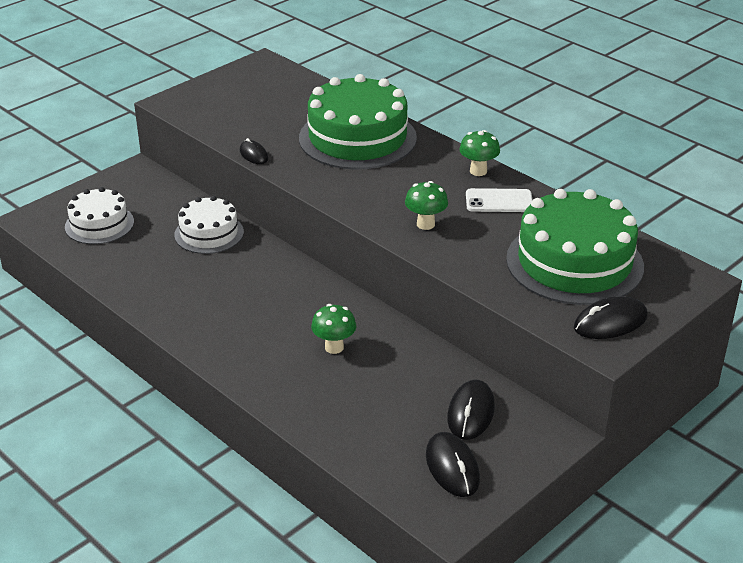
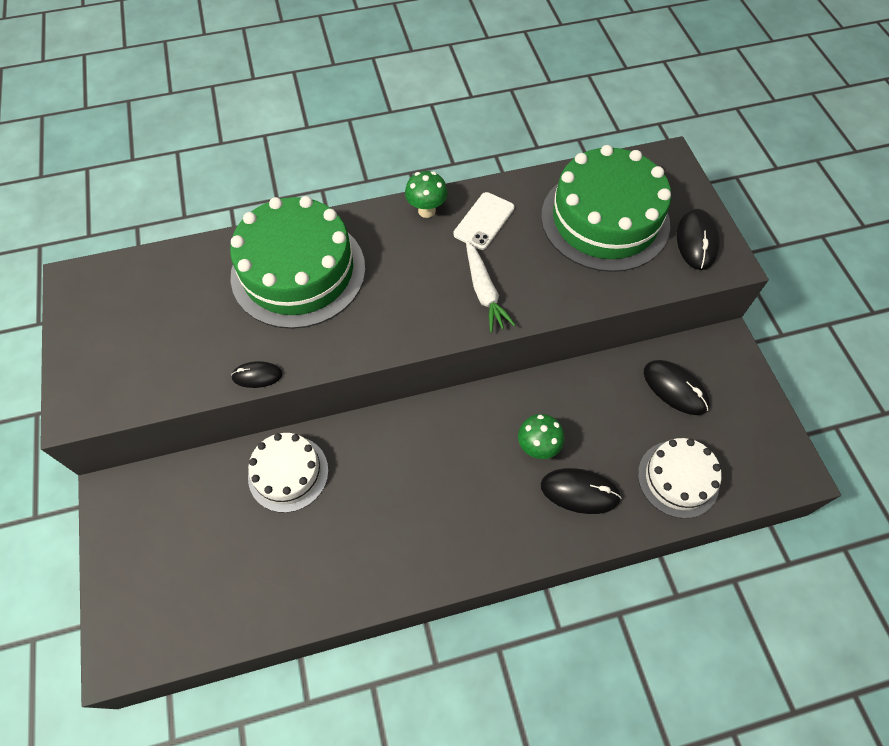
camera: 60 degrees left, 25 degrees up
white cake [65,187,134,244] -> white cake moved to [638,438,722,518]
green mushroom [405,181,448,230] -> white carrot [466,241,515,332]
black mouse [426,432,480,497] -> black mouse moved to [541,468,622,514]

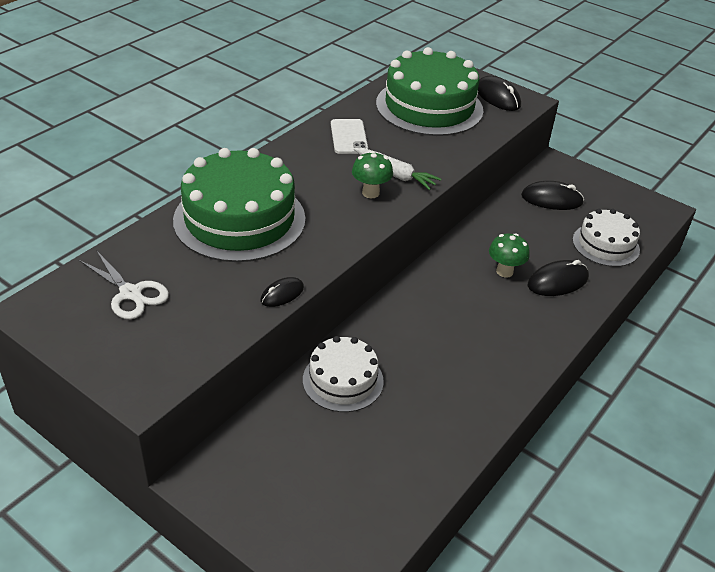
camera: 40 degrees left, 20 degrees down
green mushroom [405,171,448,218] -> green mushroom moved to [352,151,393,198]
none -> white scissors [79,250,169,319]

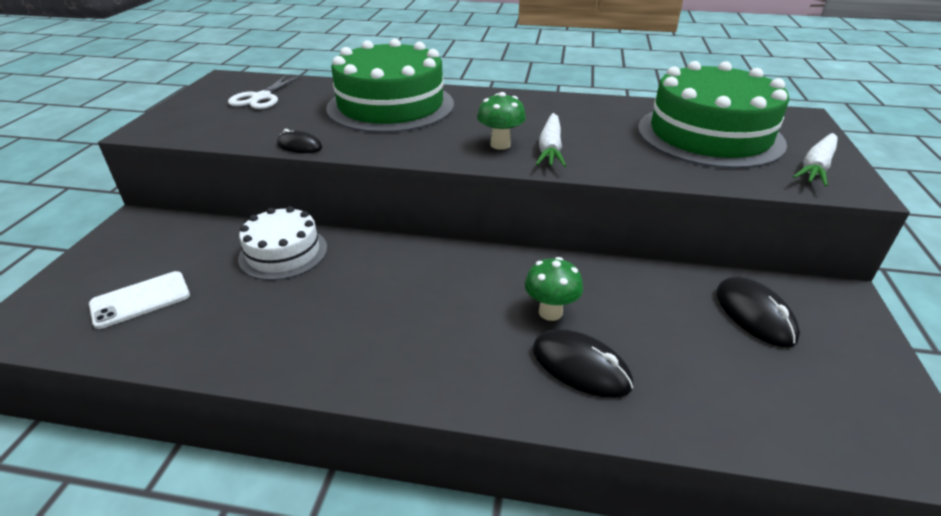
camera: 65 degrees right, 5 degrees down
white phone [331,119,368,154] -> white phone moved to [89,271,190,329]
black mouse [478,76,521,111] -> white carrot [793,133,838,186]
white cake [573,209,640,267] -> none

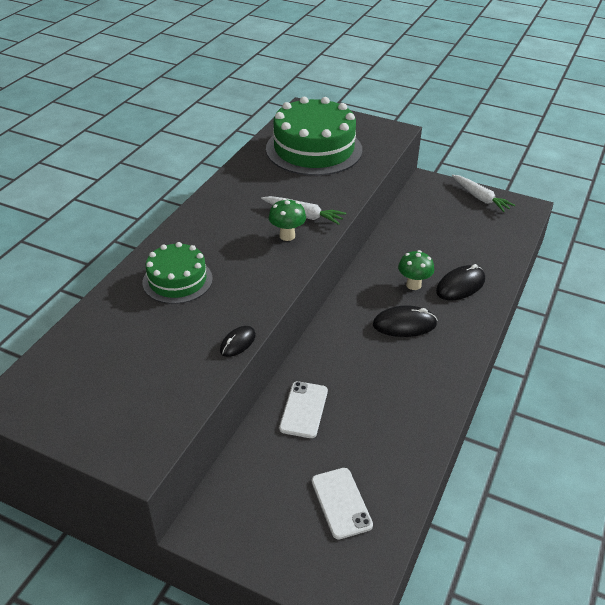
camera: 75 degrees left, 5 degrees up
white scissors [228,74,302,109] -> none
white cake [238,206,327,280] -> white phone [279,381,328,438]
green cake [326,39,454,133] -> green cake [142,242,213,304], size x0.57
black mouse [716,277,800,347] -> black mouse moved to [373,306,437,337]
white carrot [793,133,838,186] -> white carrot moved to [452,175,515,212]

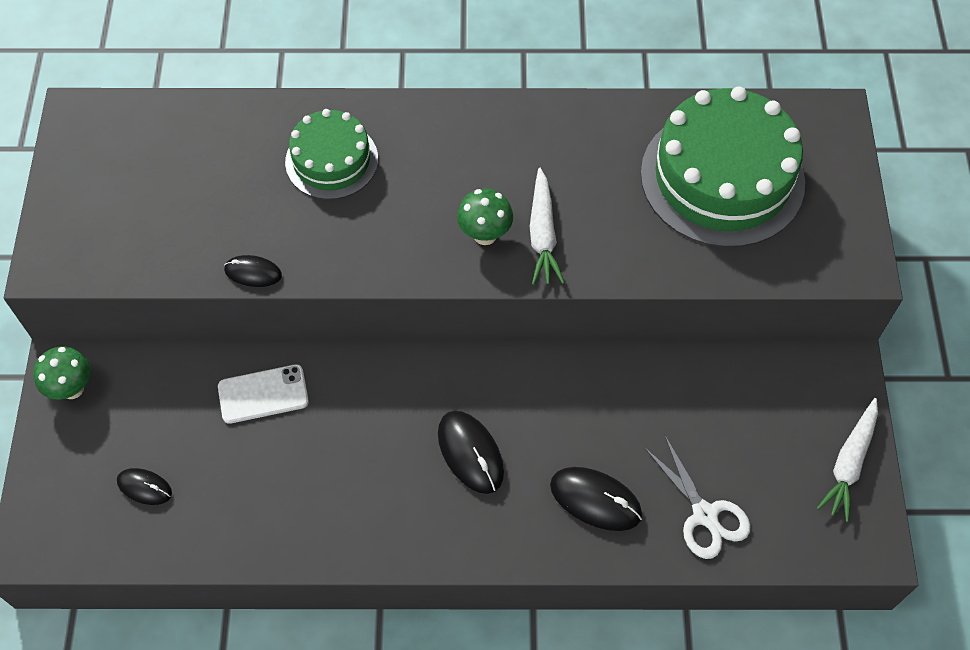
camera: 65 degrees right, 20 degrees up
white phone [312,468,373,540] -> black mouse [117,468,172,505]
green mushroom [398,250,434,290] -> green mushroom moved to [33,346,91,399]
none -> white scissors [644,436,750,559]

